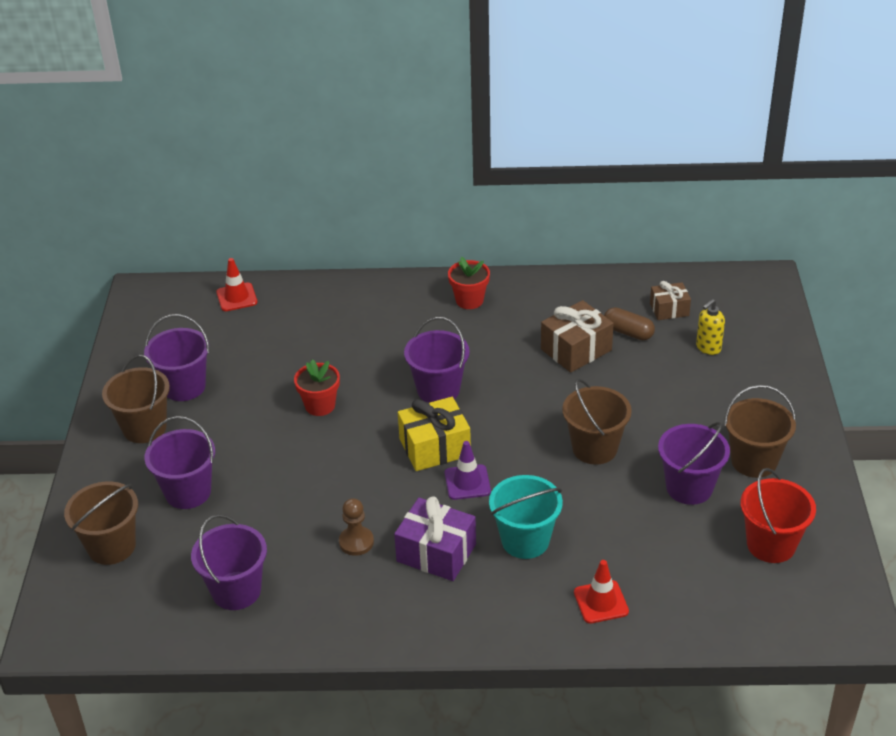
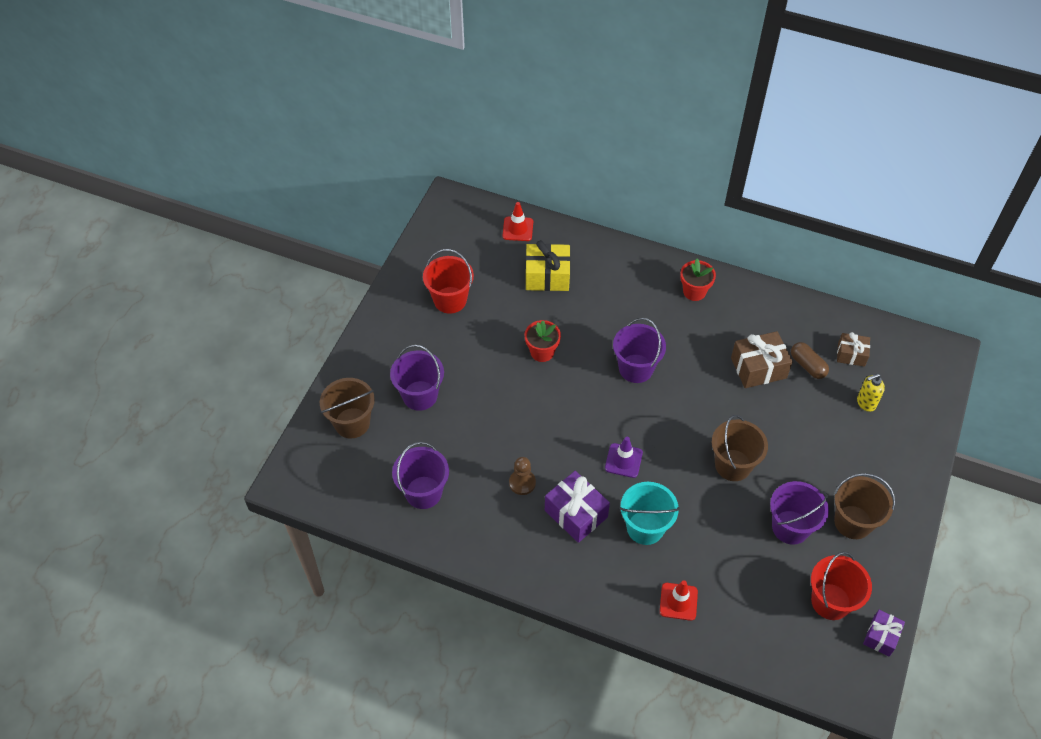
camera: 20 degrees right, 15 degrees up
brown bucket [102,355,170,443] -> none
purple bucket [144,314,210,401] -> red bucket [423,249,474,314]
yellow gift [398,397,471,471] -> yellow gift moved to [526,240,570,291]
none -> purple gift [863,610,905,657]

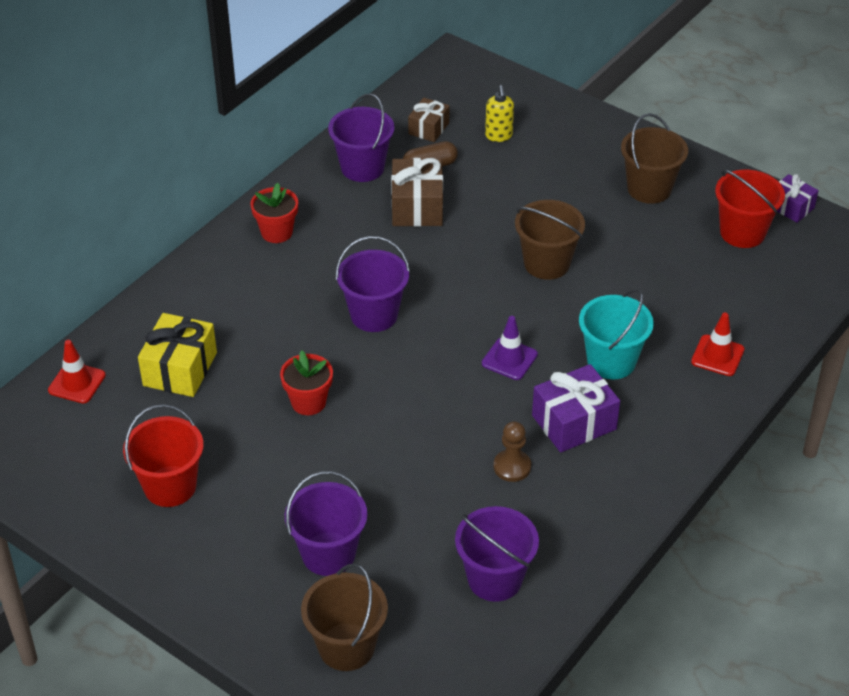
camera: 75 degrees left, 10 degrees down
purple bucket [770,481,829,545] -> purple bucket moved to [328,93,394,182]

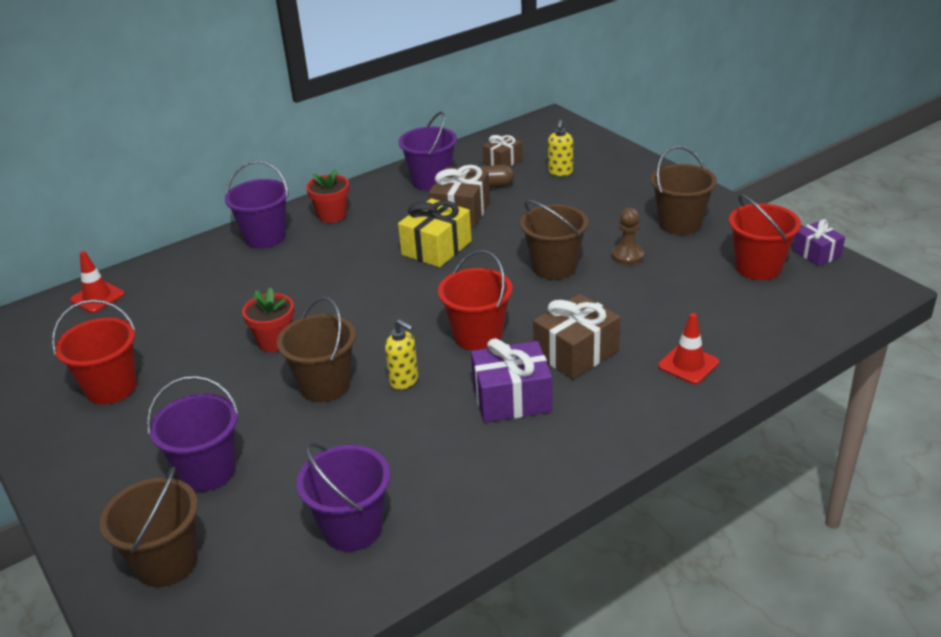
camera: 20 degrees right, 10 degrees down
yellow gift [138,313,217,397] -> yellow gift moved to [398,198,472,267]
purple bucket [336,236,410,332] -> purple bucket moved to [225,161,289,249]
purple traffic cone [482,316,538,380] -> red bucket [438,250,512,351]
brown pawn [494,421,531,482] -> brown pawn moved to [612,208,644,265]
turquoise bucket [579,289,654,379] -> brown gift [533,294,620,379]
none -> brown bucket [277,297,356,402]
none -> yellow soap dispenser [385,319,418,390]

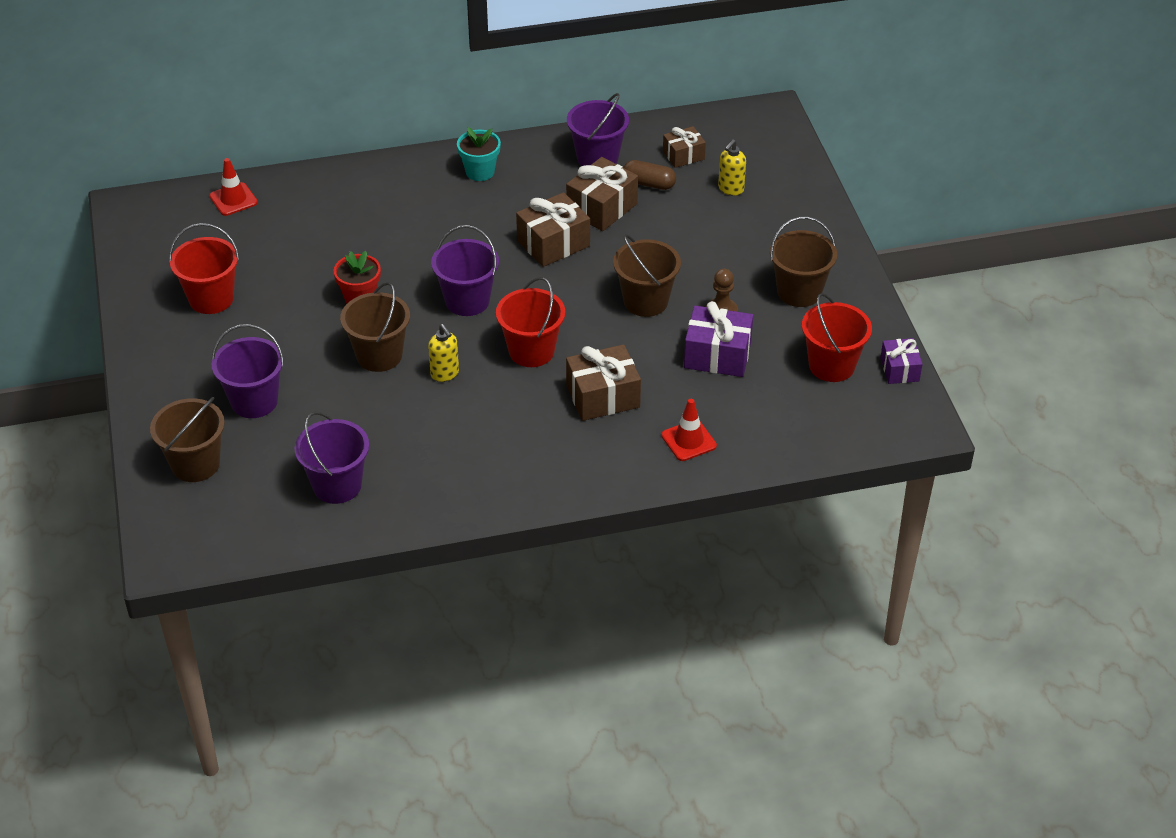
camera: 20 degrees right, 10 degrees up
purple bucket [225,161,289,249] -> purple bucket moved to [431,225,499,316]
red flower pot [306,169,349,223] -> turquoise flower pot [457,127,501,181]
yellow gift [398,198,472,267] -> brown gift [516,192,590,267]
purple gift [471,338,552,423] -> purple gift moved to [684,301,754,377]

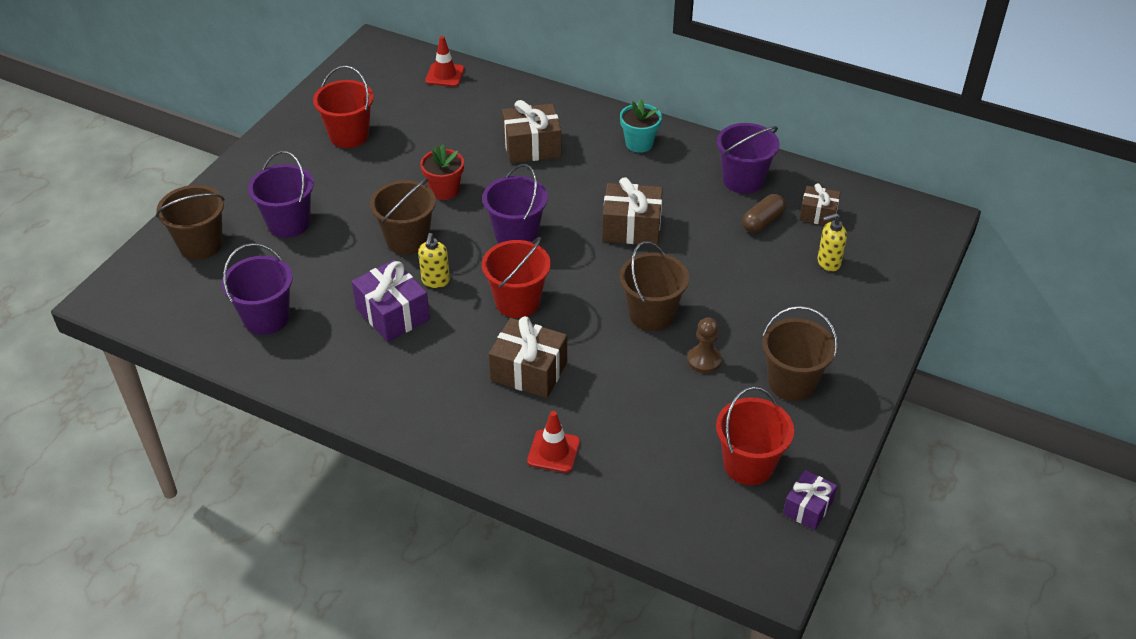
camera: 40 degrees right, 0 degrees up
brown gift [566,157,638,231] -> brown gift moved to [502,100,561,163]
brown capsule [623,160,676,190] -> brown capsule turned 75 degrees clockwise [742,194,786,233]
purple gift [684,301,754,377] -> purple gift moved to [352,260,430,342]

